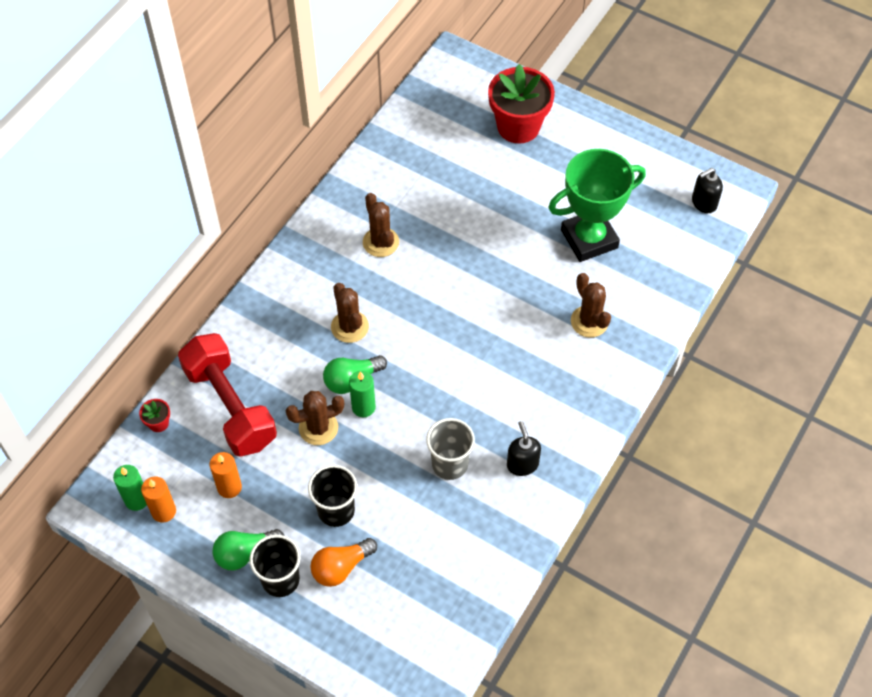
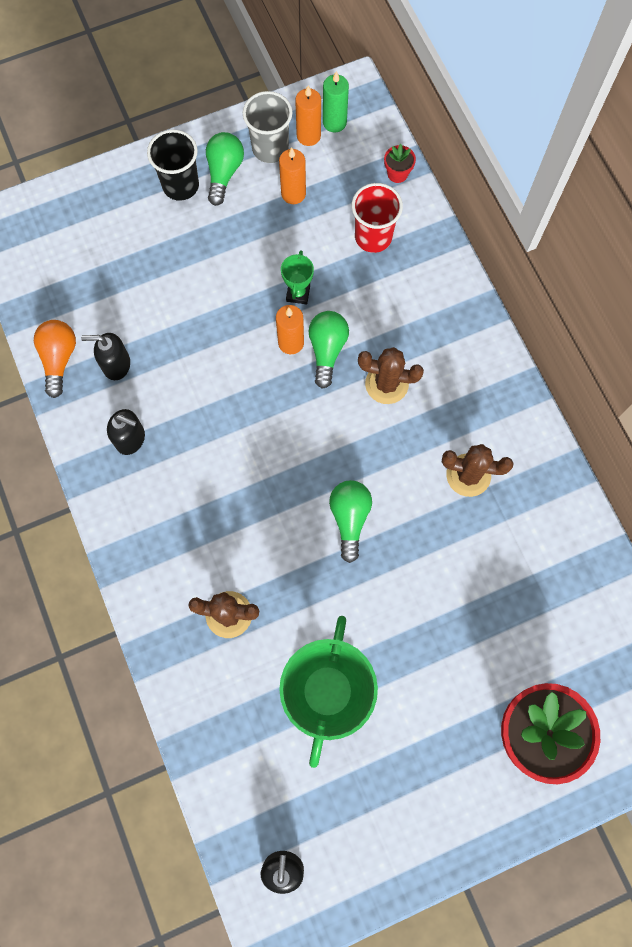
camera: 125 degrees right, 15 degrees up
red dumbbell [178,333,277,457] -> red cup [352,183,403,253]
brown cactus [286,391,344,445] -> green trophy [281,250,314,304]
black cup [308,465,357,527] -> none
orange light bulb [311,538,377,587] -> orange light bulb moved to [34,320,76,398]
green candle [349,371,376,417] -> orange candle [276,305,304,354]
grey cup [426,418,475,480] -> grey cup moved to [243,91,293,163]
none -> black soap dispenser [81,333,130,380]
none -> green light bulb [329,480,372,563]

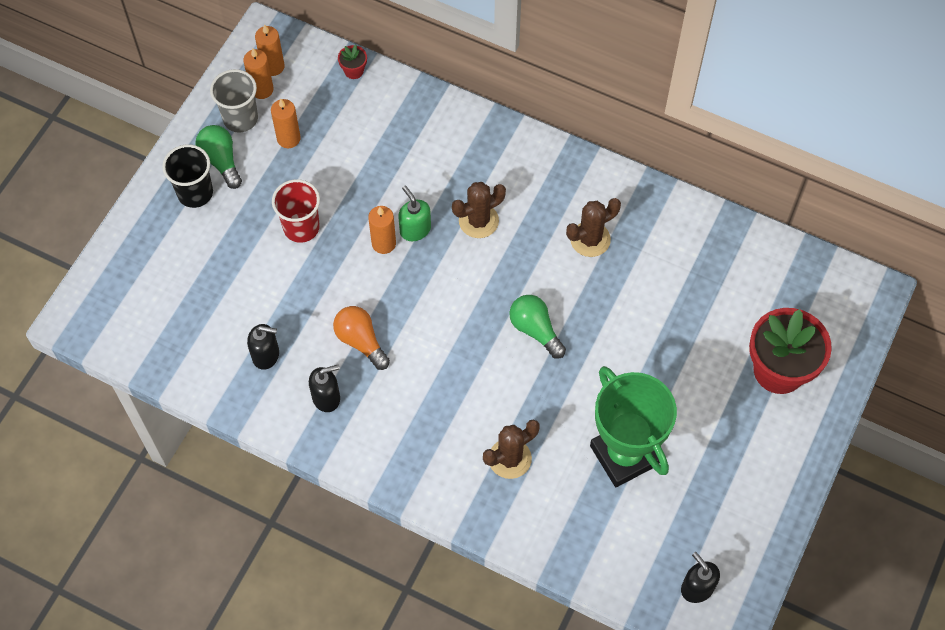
camera: 40 degrees left, 10 degrees down
orange light bulb [34,320,76,398] -> orange light bulb moved to [333,306,390,370]
black soap dispenser [81,333,130,380] -> black soap dispenser turned 135 degrees counterclockwise [247,324,279,370]
green trophy [281,250,314,304] -> none
green light bulb [308,311,349,389] -> green soap dispenser [398,186,431,241]
green candle [323,71,349,133] -> orange candle [255,24,284,76]
red cup [352,183,403,253] -> red cup moved to [272,179,320,243]

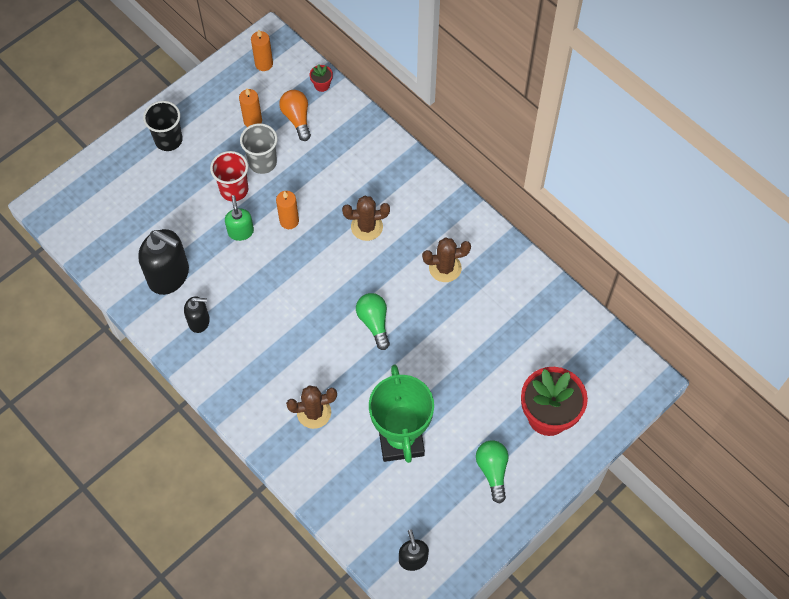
camera: 20 degrees right, 0 degrees up
green light bulb [195,125,242,189] -> green light bulb moved to [476,440,509,503]
grey cup [210,69,258,133] -> grey cup moved to [240,123,277,174]
orange candle [243,48,273,99] -> none
black soap dispenser [247,324,279,370] -> black soap dispenser [138,229,189,295], size x1.82
orange light bulb [333,306,390,370] -> orange light bulb moved to [279,90,311,141]
green soap dispenser [398,186,431,241] -> green soap dispenser moved to [225,195,254,241]

